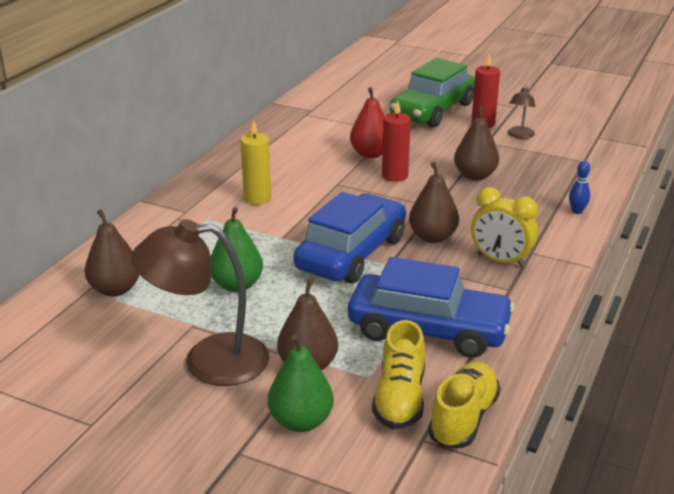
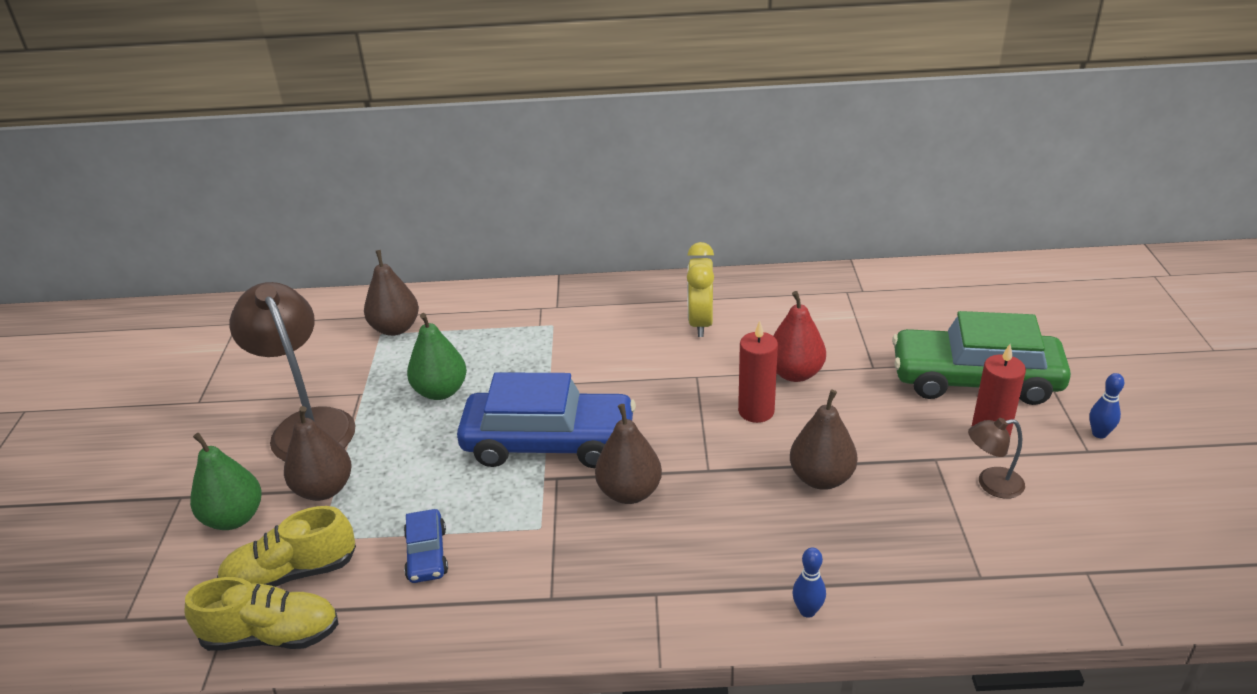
camera: 65 degrees right, 5 degrees up
yellow candle [240,120,271,204] -> none
blue car [348,257,515,358] -> blue car [404,509,448,583], size x0.46
yellow clock [471,187,538,268] -> yellow clock moved to [687,242,714,337]
none -> blue bowling pin [1089,373,1124,438]

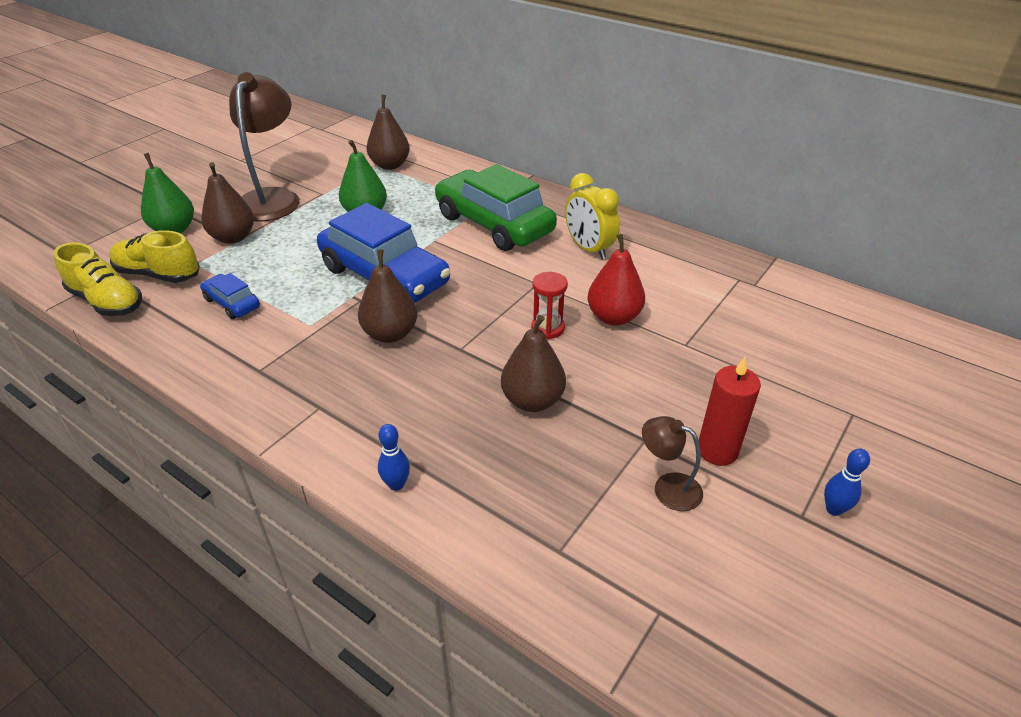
camera: 35 degrees right, 5 degrees up
blue car [404,509,448,583] -> blue car turned 105 degrees clockwise [200,273,260,319]
yellow clock [687,242,714,337] -> yellow clock turned 75 degrees counterclockwise [565,173,620,259]
red candle [738,321,778,423] -> red hourglass [531,272,568,339]
green car [892,311,1071,405] -> green car moved to [435,164,557,251]

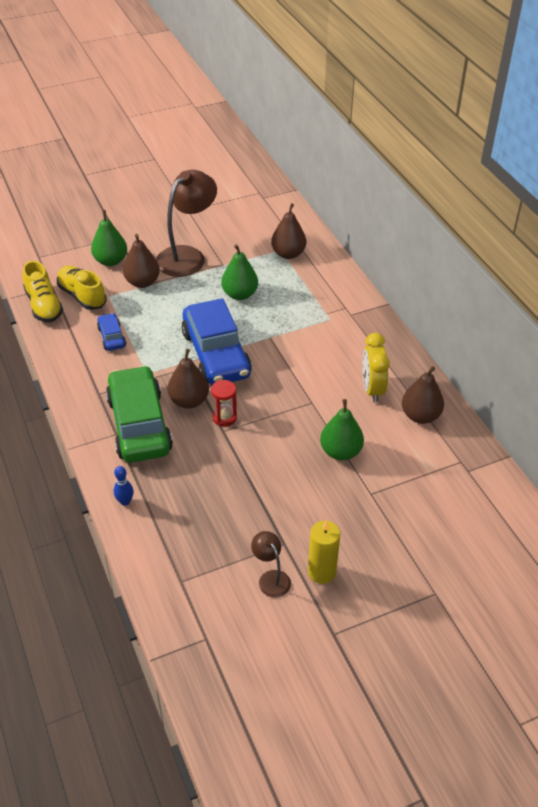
camera: 30 degrees right, 5 degrees up
green car [435,164,557,251] -> green car moved to [106,365,173,463]
brown pear [501,315,566,412] -> brown pear moved to [402,366,444,424]
red hourglass [531,272,568,339] -> red hourglass moved to [211,380,237,426]
red pear [588,234,645,326] -> green pear [320,399,364,460]
red candle [699,357,761,466] -> yellow candle [308,520,340,584]
blue bowling pin [824,448,870,516] -> none

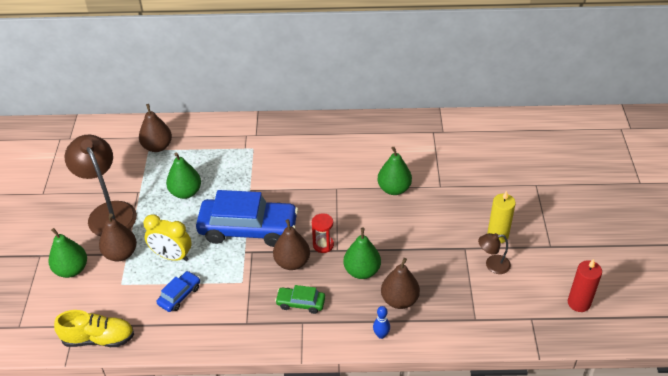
camera: 65 degrees left, 0 degrees up
yellow shoe [57,266,107,310] -> none
blue car [97,313,126,351] -> blue car turned 120 degrees clockwise [157,271,200,312]
green car [106,365,173,463] -> green car [275,285,325,314], size x0.46
yellow clock [362,333,390,403] -> yellow clock moved to [143,214,192,261]
brown pear [402,366,444,424] -> brown pear moved to [381,258,420,309]
none -> green pear [343,228,381,279]
none -> red candle [568,259,602,312]

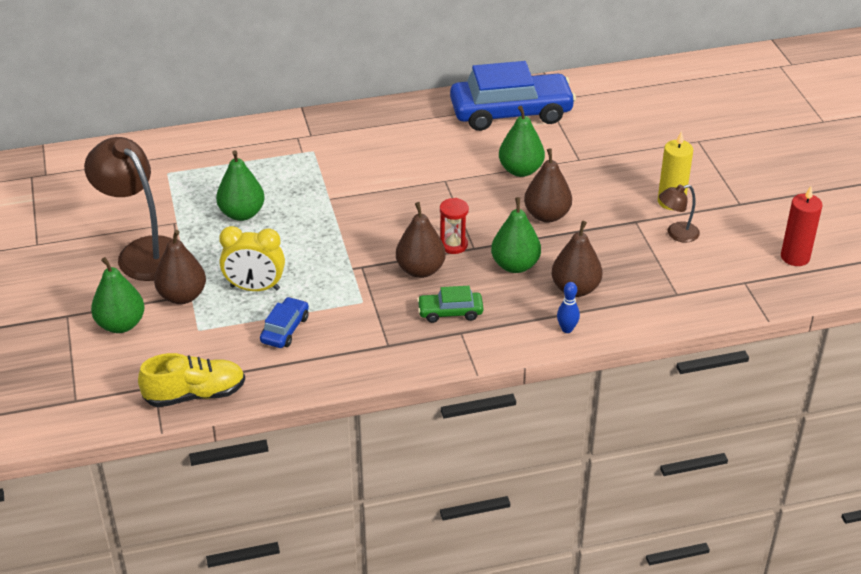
camera: 15 degrees left, 5 degrees down
brown pear [139,104,172,152] -> brown pear moved to [524,148,572,223]
blue car [196,190,298,247] -> blue car moved to [450,61,576,131]

